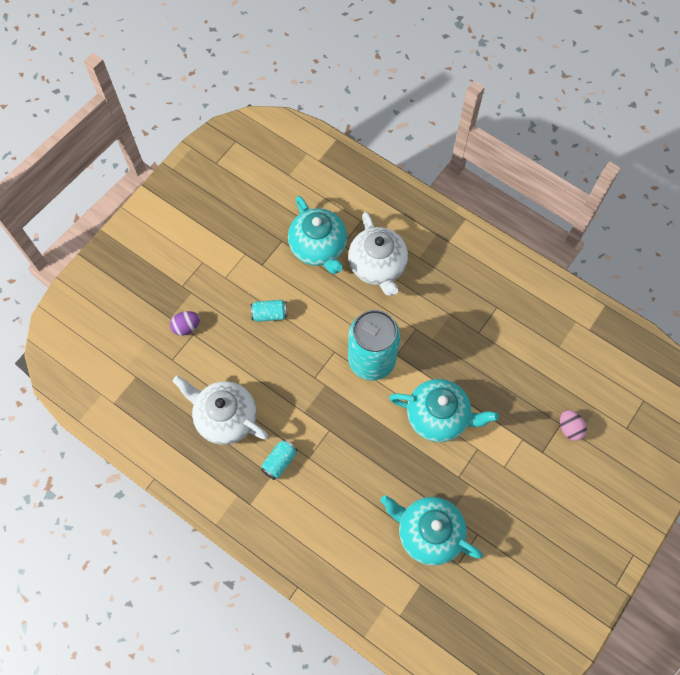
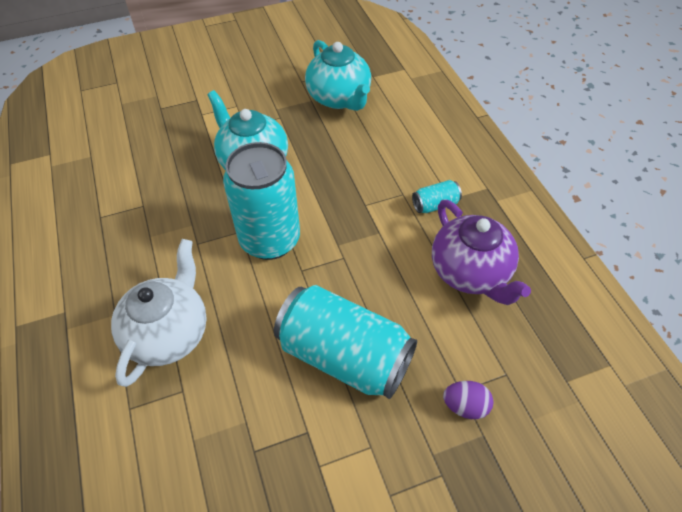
camera: 145 degrees left, 15 degrees down
white teapot [173,376,268,445] -> purple teapot [432,200,531,305]
turquoise can [251,300,287,322] -> turquoise can [274,285,417,399], size x2.35
turquoise teapot [288,196,347,274] -> none
pink egg [560,410,587,441] -> none

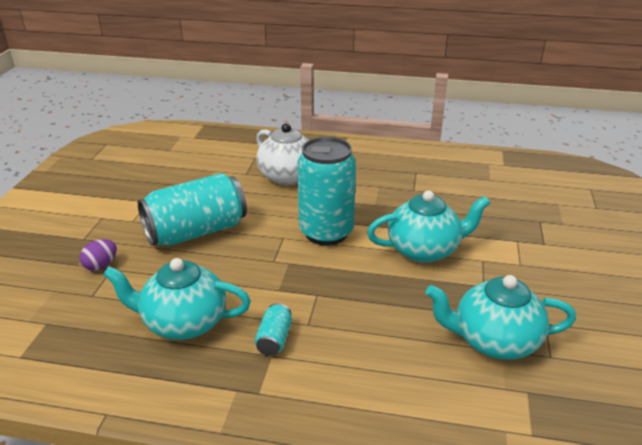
camera: 120 degrees right, 20 degrees down
purple teapot [432,200,531,305] -> turquoise teapot [103,258,251,340]

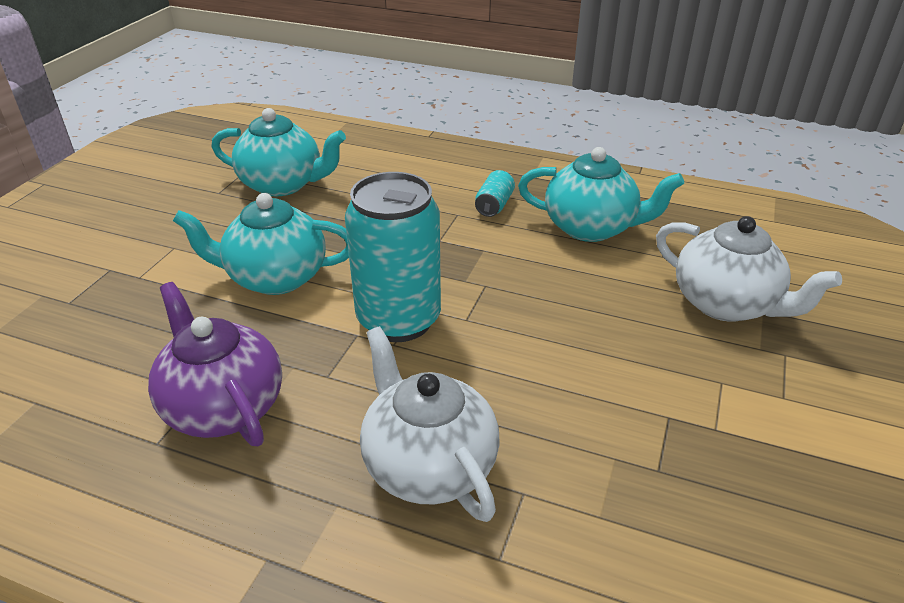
camera: 170 degrees left, 5 degrees up
purple egg [80,239,117,271] -> white teapot [656,216,842,322]
turquoise can [138,173,247,246] -> none
none -> purple teapot [148,282,282,446]

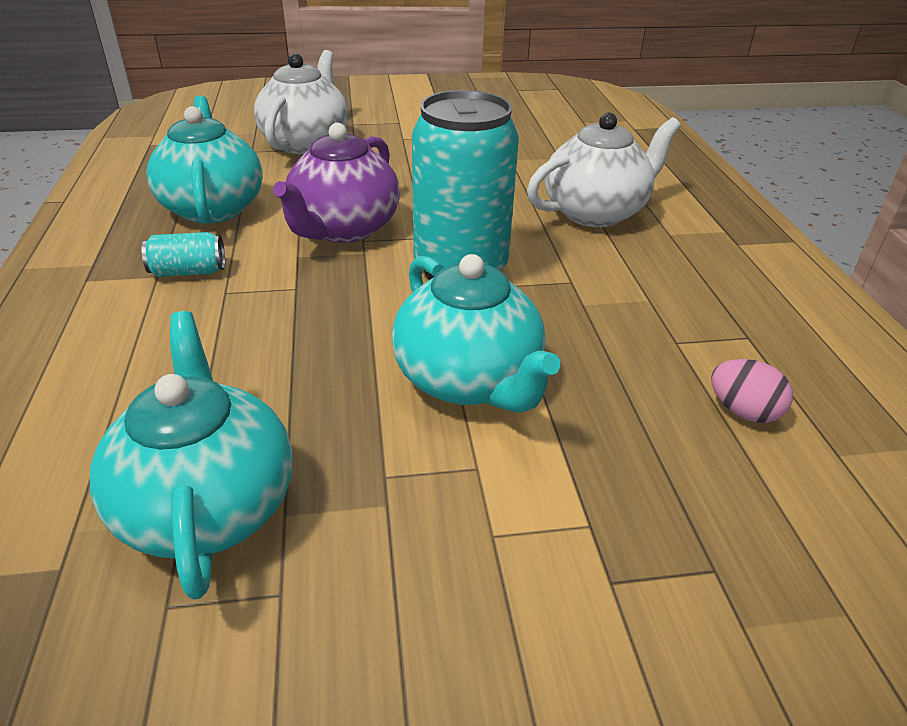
camera: 120 degrees left, 0 degrees up
purple teapot [148,282,282,446] -> purple teapot moved to [273,123,400,243]
white teapot [360,326,500,522] -> white teapot turned 150 degrees counterclockwise [527,112,681,227]
none -> pink egg [711,359,793,423]

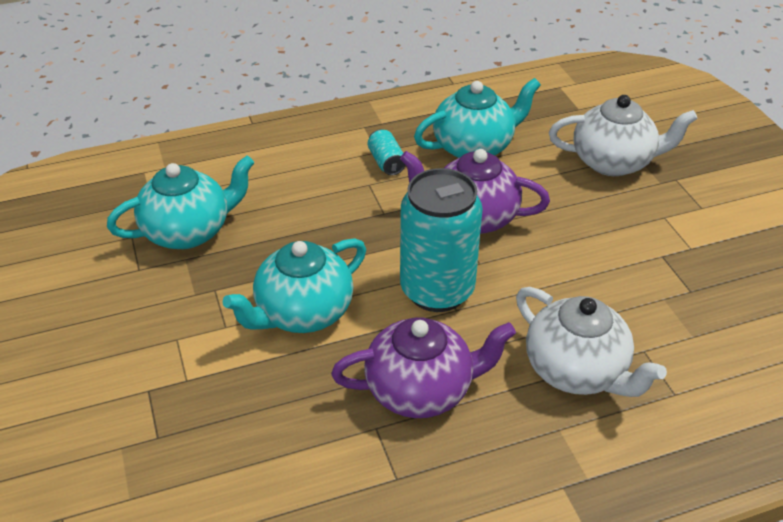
camera: 80 degrees right, 5 degrees up
pink egg [711,359,793,423] -> none
none -> purple teapot [331,317,516,418]

